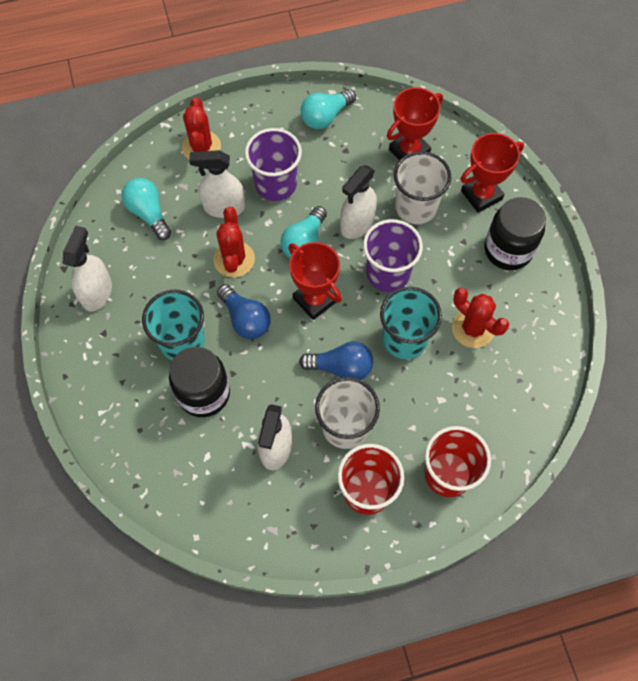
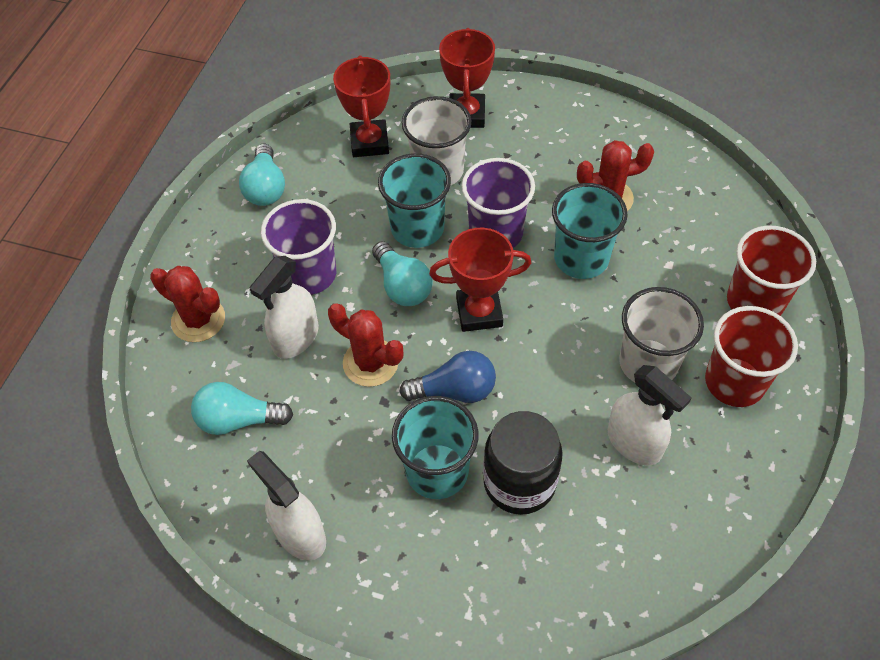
camera: 55 degrees left, 10 degrees down
blue light bulb [299,342,373,380] -> none
white spray bottle [340,165,377,239] -> turquoise cup [378,153,451,248]
black jar [484,197,546,270] -> none

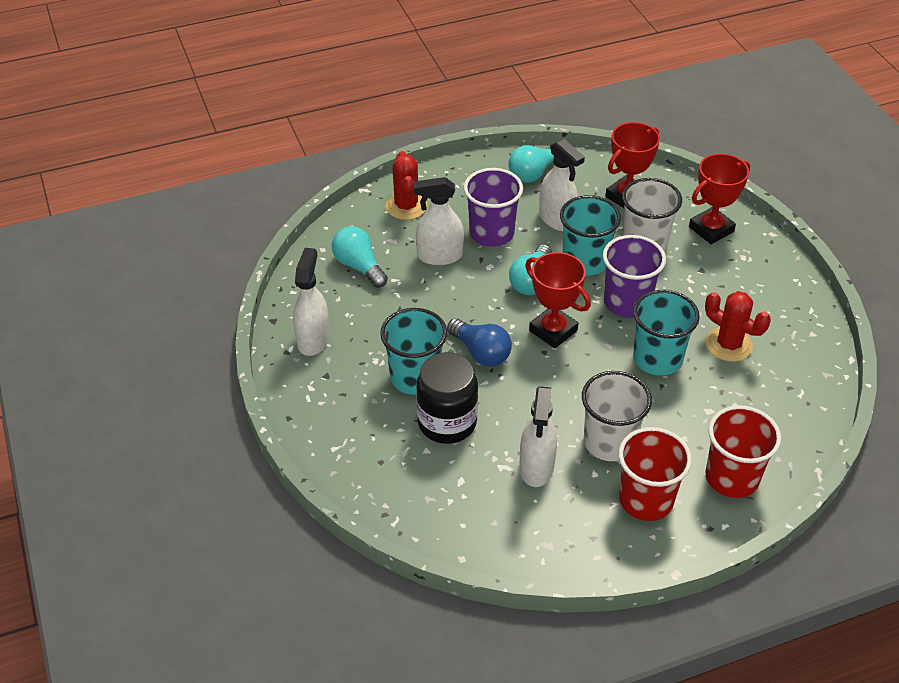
camera: 50 degrees right, 10 degrees down
red cactus [328,303,403,387] -> none
none -> white spray bottle [539,139,585,231]

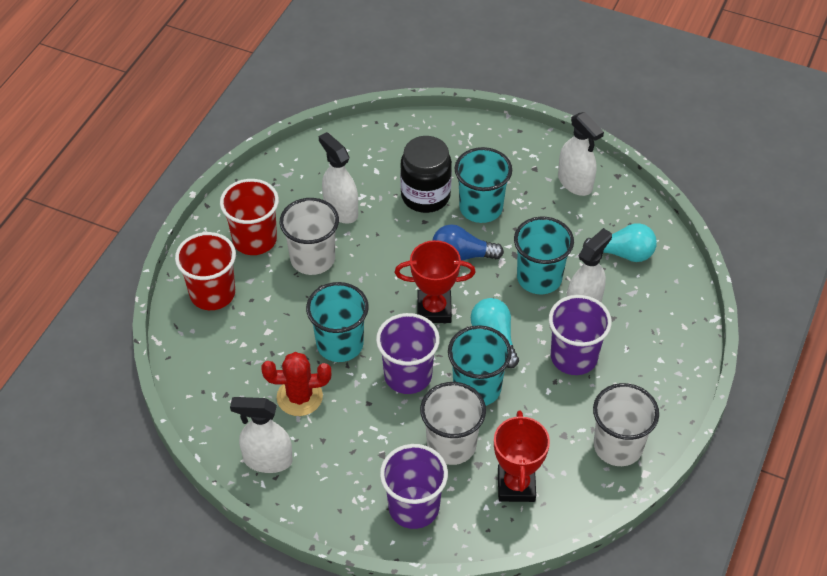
camera: 135 degrees right, 5 degrees up
red cactus [386,151,427,220] -> none
turquoise light bulb [508,145,554,183] -> white cup [593,383,659,466]
white spray bottle [539,139,585,231] -> white spray bottle moved to [230,397,293,473]
red trophy [689,153,750,244] -> purple cup [380,444,448,529]
none -> turquoise cup [514,217,574,294]

